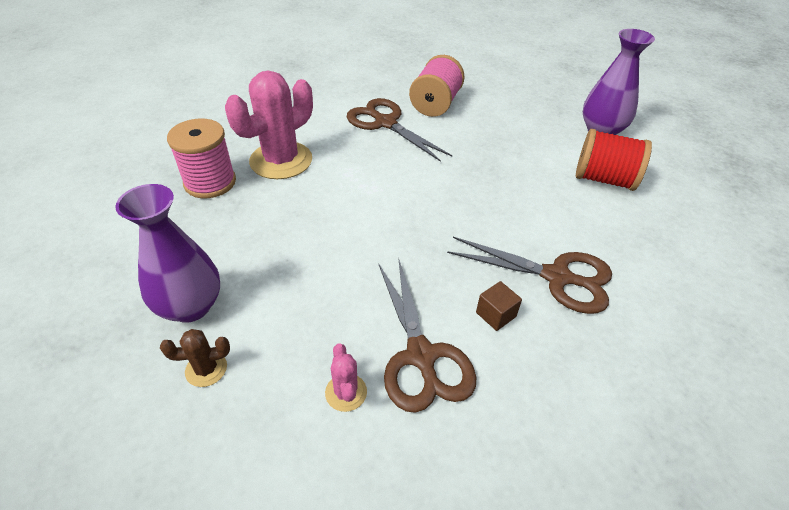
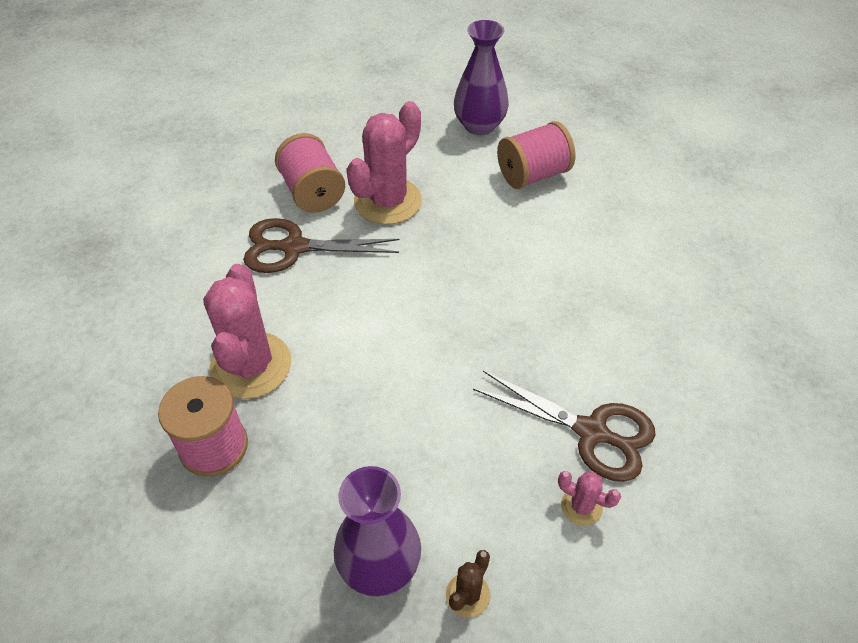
camera: 45 degrees left, 5 degrees up
brown scissors [447,237,612,314] -> none
brown cube [476,281,522,331] -> none
red spool [576,129,652,191] -> pink spool [497,121,575,189]
none -> pink cactus [346,101,422,225]

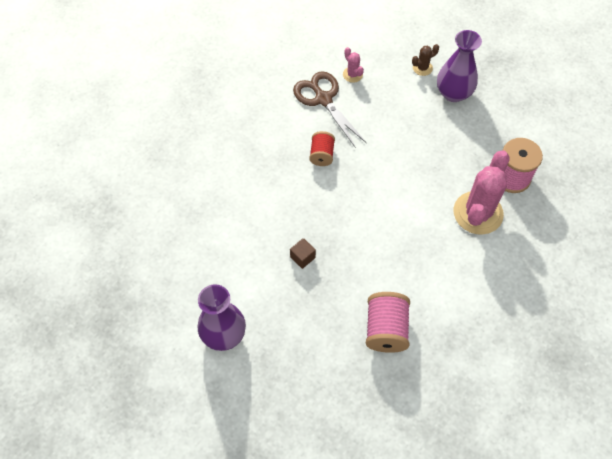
camera: 150 degrees left, 10 degrees up
brown scissors [243,218,400,273] -> none
pink cactus [346,101,422,225] -> none
pink spool [497,121,575,189] -> none
none -> brown cube [290,238,316,269]
none -> red spool [309,131,335,166]

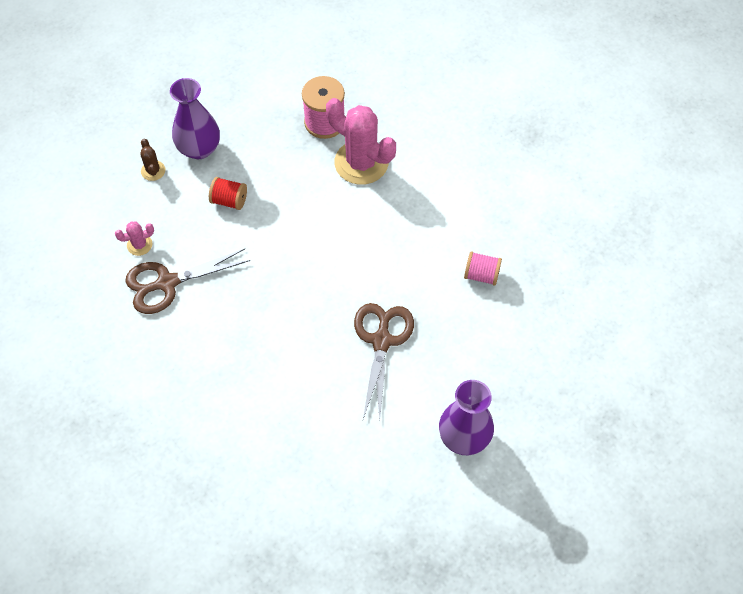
camera: 80 degrees left, 0 degrees up
brown cube [290,238,316,269] -> brown scissors [354,303,414,420]
red spool [309,131,335,166] -> red spool moved to [209,177,247,210]
pink spool [366,292,410,353] -> pink spool [464,251,502,286], size x0.63

